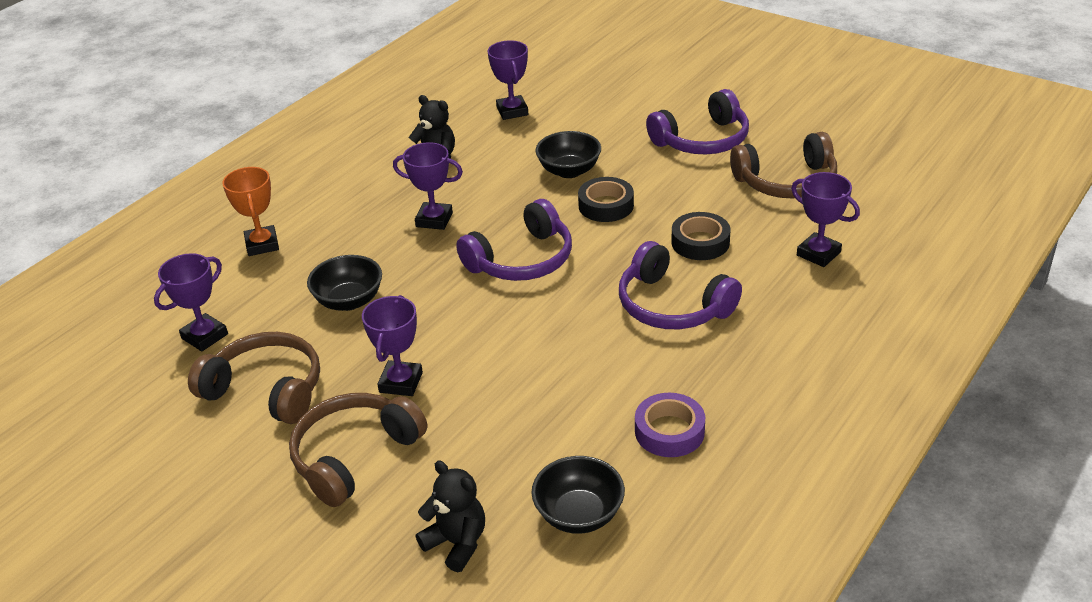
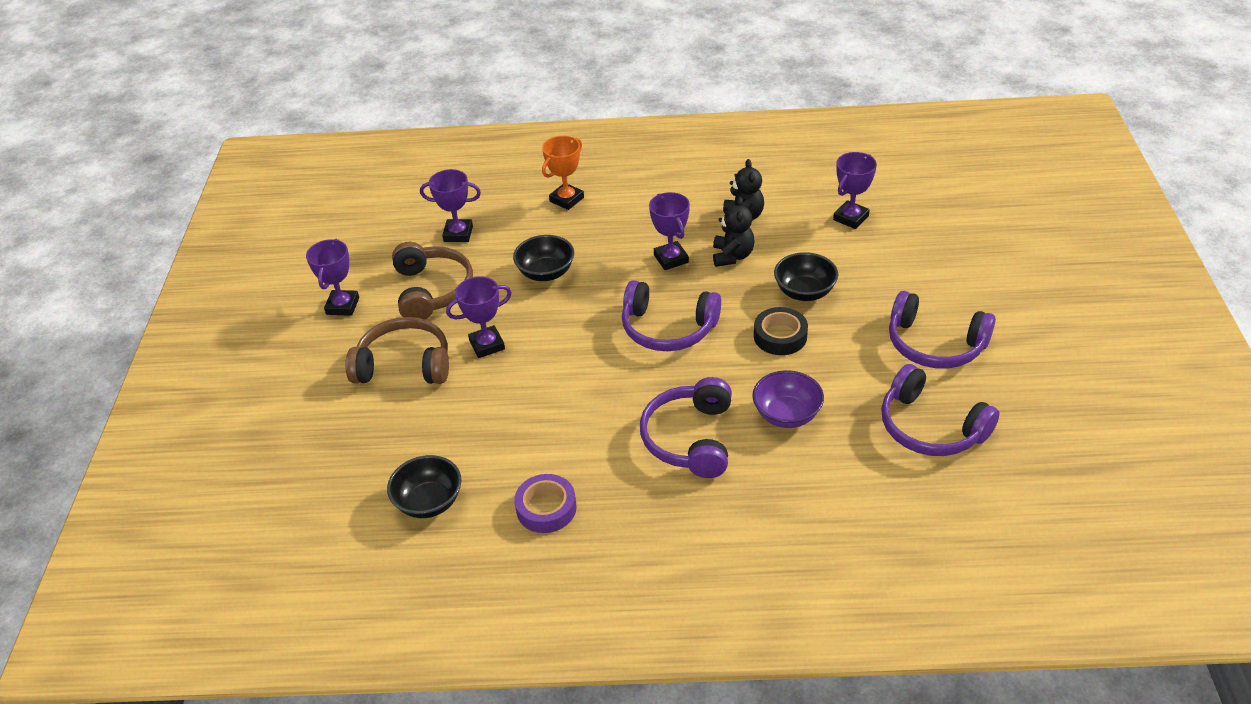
camera: 55 degrees right, 5 degrees up
black teddy bear [416,461,485,572] -> black teddy bear moved to [713,197,755,267]
black tape [671,212,730,260] -> purple bowl [752,370,824,428]
brown headphones [730,132,837,199] -> purple headphones [881,364,1000,456]
purple trophy [791,172,860,267] -> purple trophy moved to [306,239,359,316]

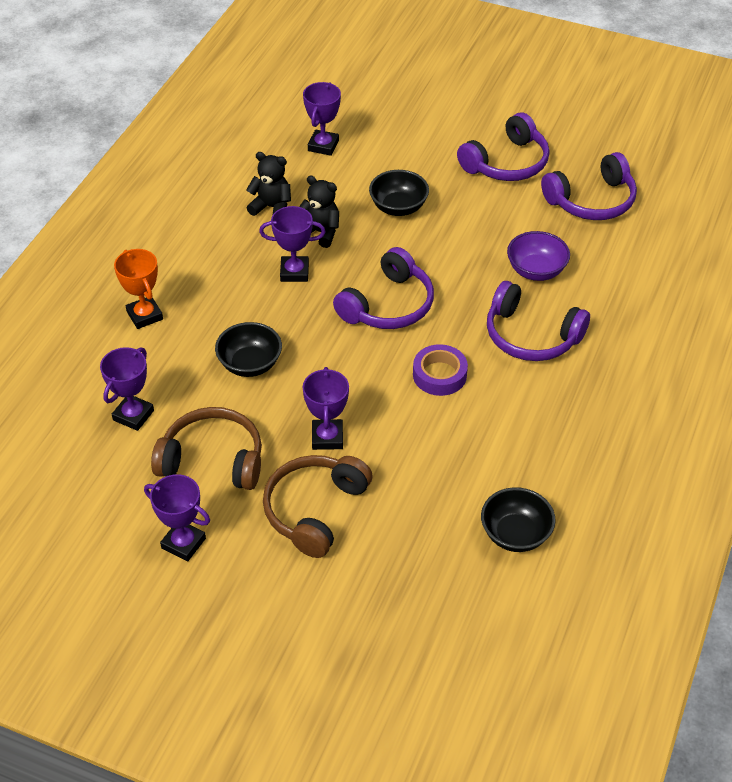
camera: 70 degrees left, 5 degrees up
purple tape [514,474,576,533] -> purple tape moved to [413,344,468,396]
black tape [754,307,808,355] -> none
purple trophy [833,152,877,229] -> purple trophy turned 45 degrees clockwise [303,82,341,156]

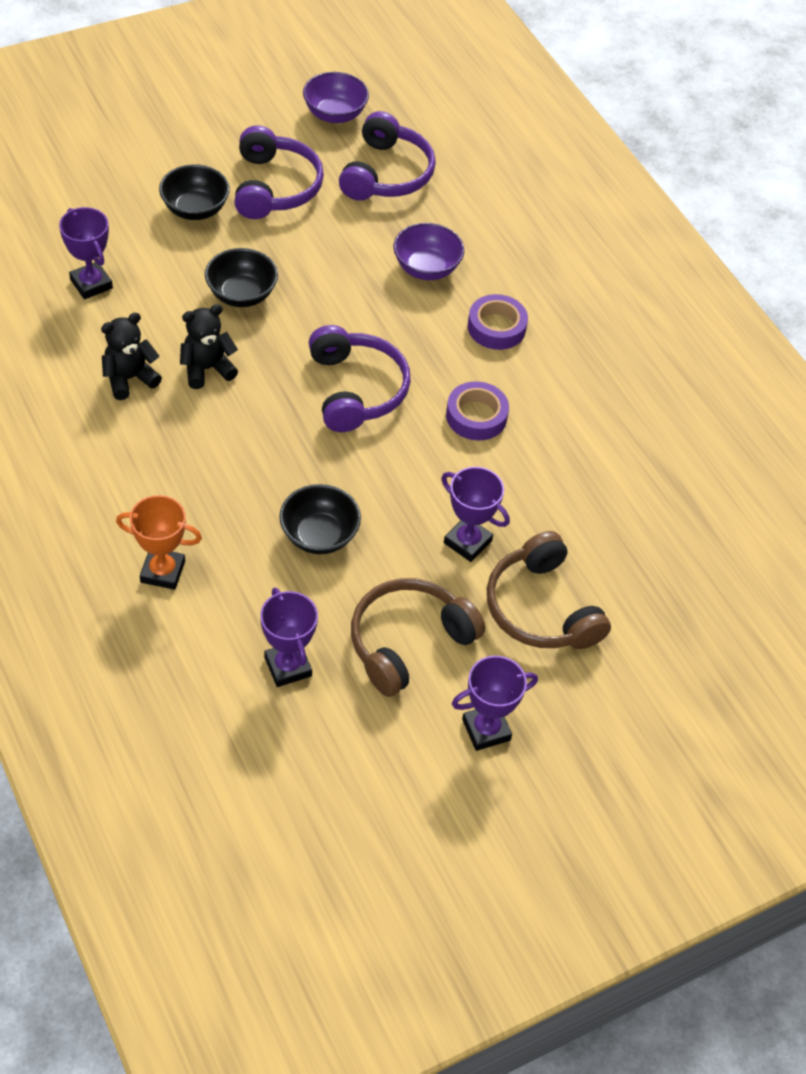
camera: 55 degrees left, 5 degrees up
purple trophy [259,206,326,282] -> none
black bowl [481,487,556,552] -> black bowl moved to [159,164,230,220]
purple headphones [487,281,590,361] -> purple tape [468,294,528,350]
none -> purple bowl [303,72,369,123]

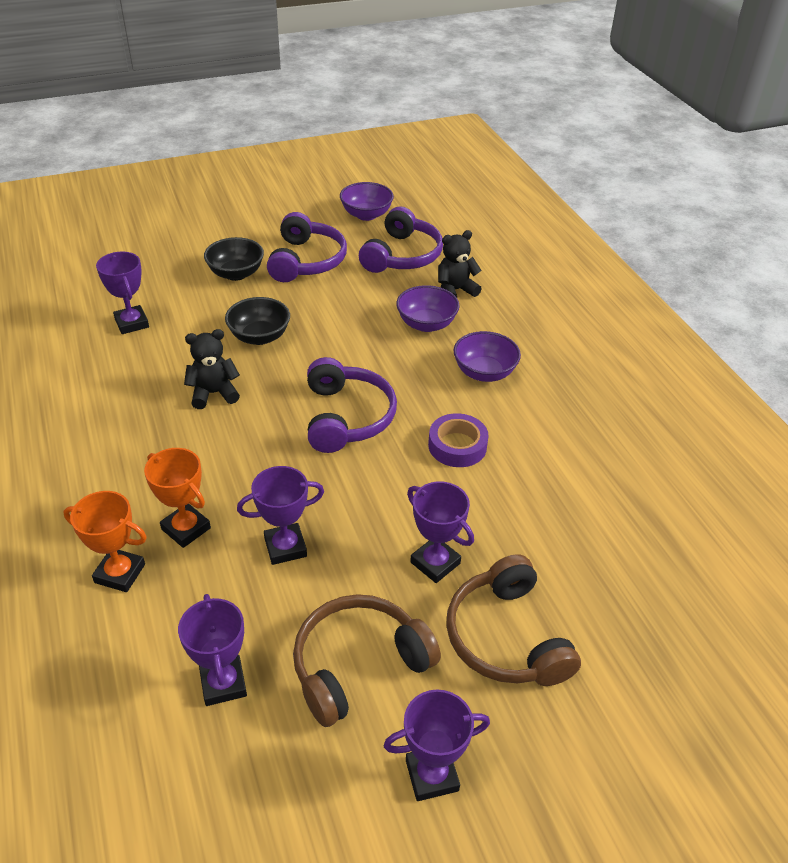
camera: 10 degrees right, 10 degrees down
black teddy bear [101,313,162,400] -> black teddy bear moved to [438,230,482,298]
black bowl [279,484,361,554] -> purple trophy [237,466,324,565]
purple tape [468,294,528,350] -> purple bowl [453,331,521,382]
none -> orange trophy [144,448,211,548]

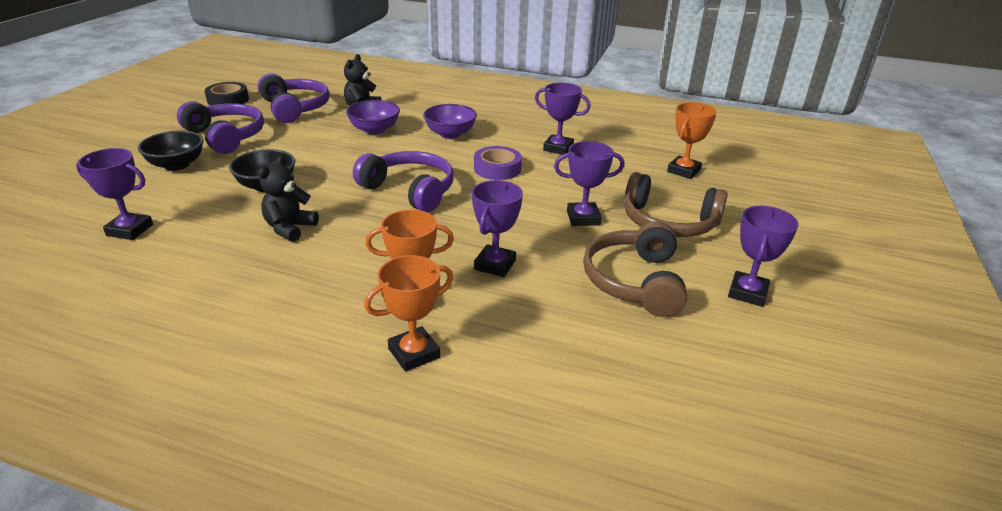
camera: 50 degrees left, 10 degrees down
purple trophy [178,594,247,706] -> purple trophy moved to [535,83,591,155]
purple bowl [340,182,394,221] -> black tape [205,82,249,106]
none -> orange trophy [667,102,717,179]

